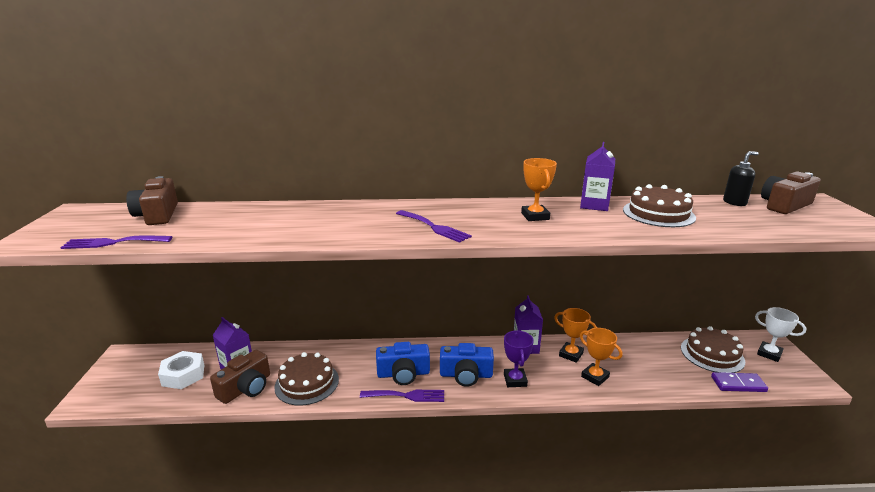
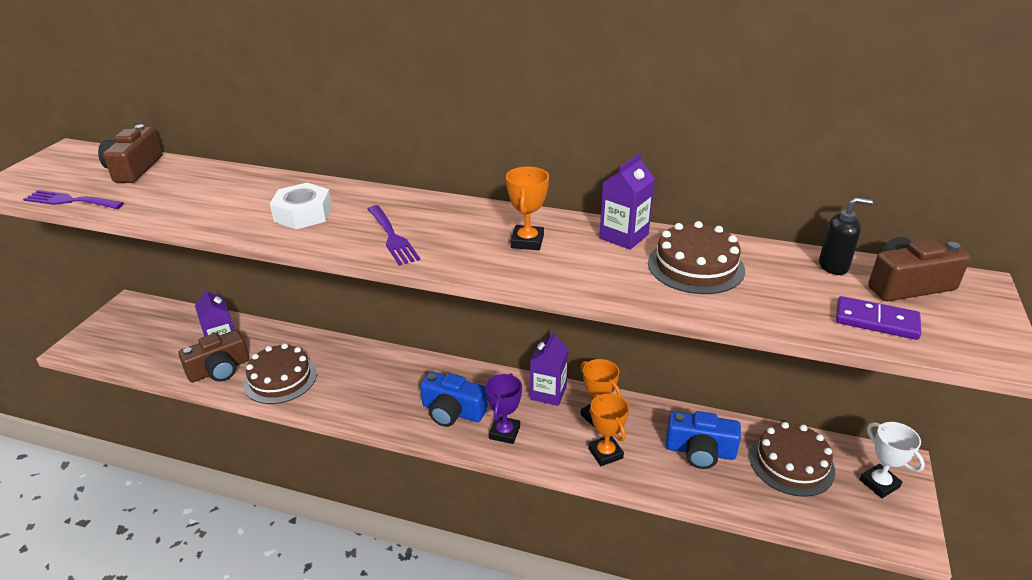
camera: 20 degrees right, 10 degrees up
white nut [158,351,204,389] -> white nut moved to [270,183,332,229]
purple fork [360,390,444,402] -> none
blue camera [376,342,430,385] -> blue camera moved to [666,411,741,469]
purple domino [711,372,768,392] -> purple domino moved to [836,296,921,340]

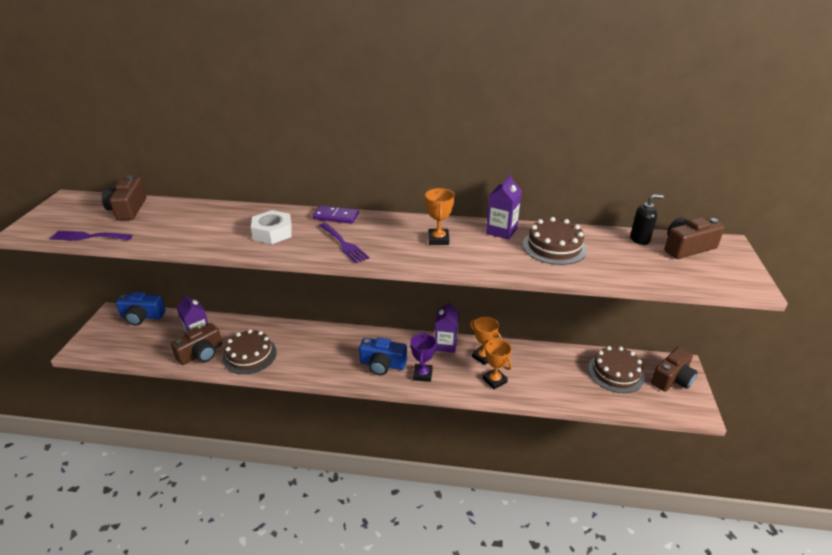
camera: 10 degrees left, 0 degrees up
blue camera [666,411,741,469] -> blue camera moved to [116,292,166,326]
purple domino [836,296,921,340] -> purple domino moved to [313,206,359,224]
white trophy [859,422,925,498] -> brown camera [651,347,698,392]

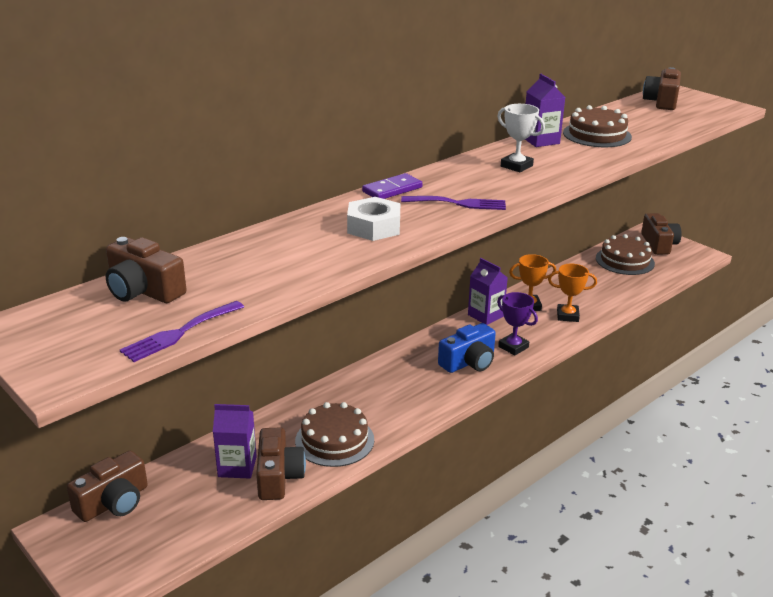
camera: 50 degrees left, 5 degrees down
blue camera [116,292,166,326] -> brown camera [67,451,148,522]
orange trophy [425,188,455,245] -> white trophy [497,104,545,172]
black soap dispenser [630,194,664,245] -> none

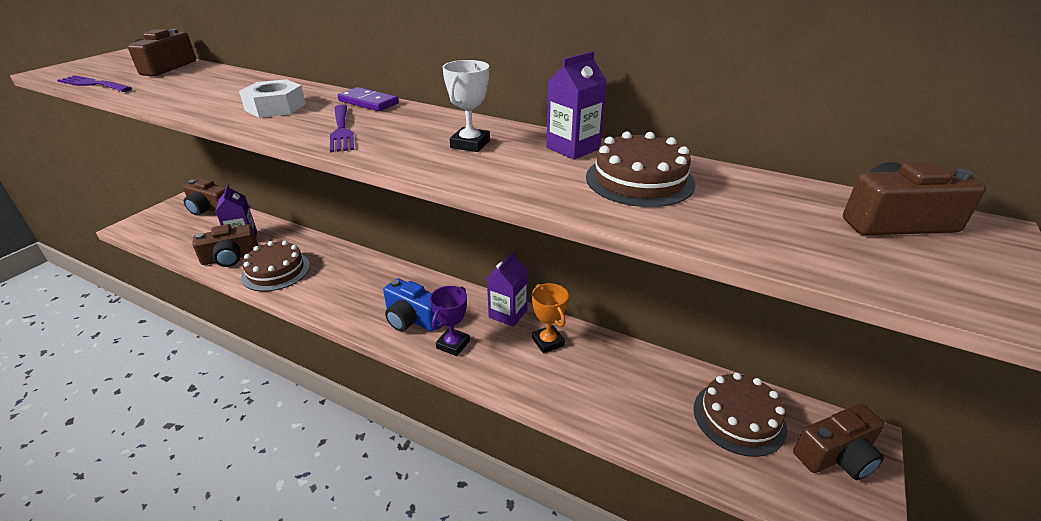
camera: 70 degrees right, 5 degrees up
orange trophy [548,264,597,322] -> none

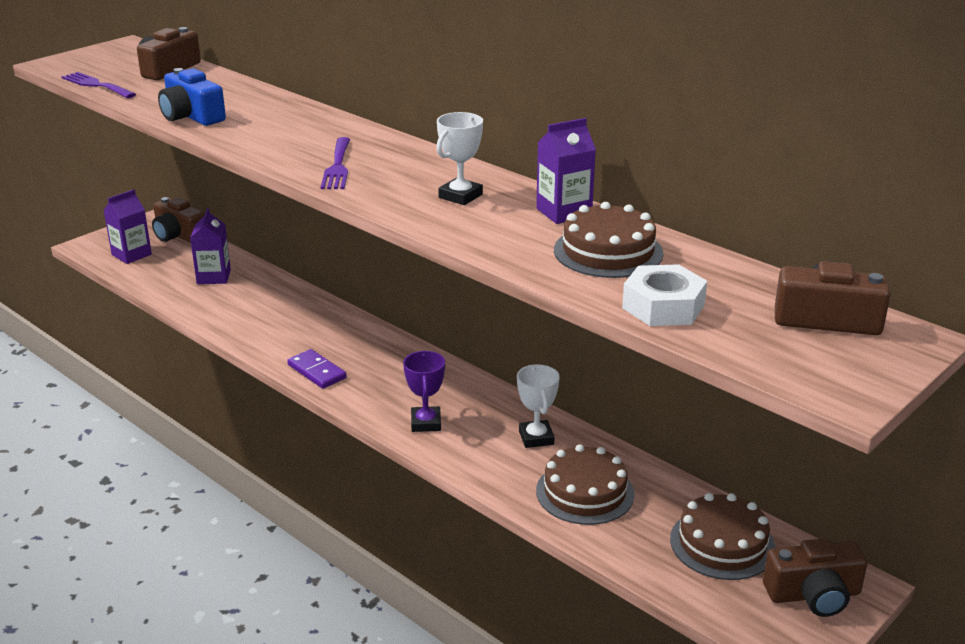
camera: 15 degrees right, 5 degrees down
brown camera [193,224,258,267] -> none
white nut [239,79,306,118] -> white nut moved to [622,264,707,326]
brown cake [241,241,310,292] -> brown cake moved to [536,444,634,525]
purple domino [338,87,399,111] -> purple domino moved to [287,349,347,389]
blue camera [383,278,440,331] -> blue camera moved to [158,68,226,126]
purple trophy [430,286,470,356] -> purple trophy turned 45 degrees counterclockwise [403,351,445,432]
purple carton [487,252,528,327] -> purple carton moved to [104,189,152,264]
orange trophy [532,283,569,354] -> white trophy [517,364,560,448]

